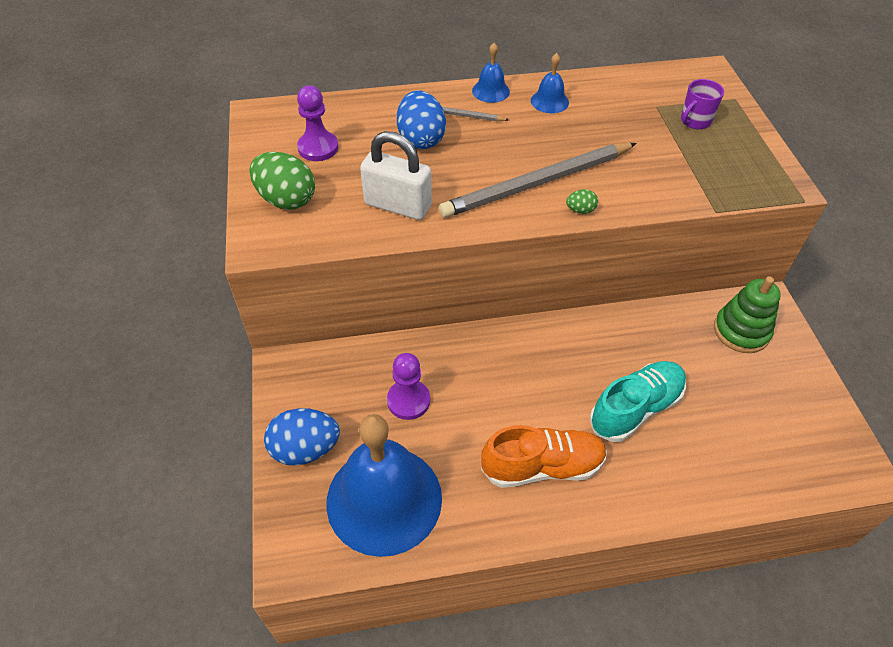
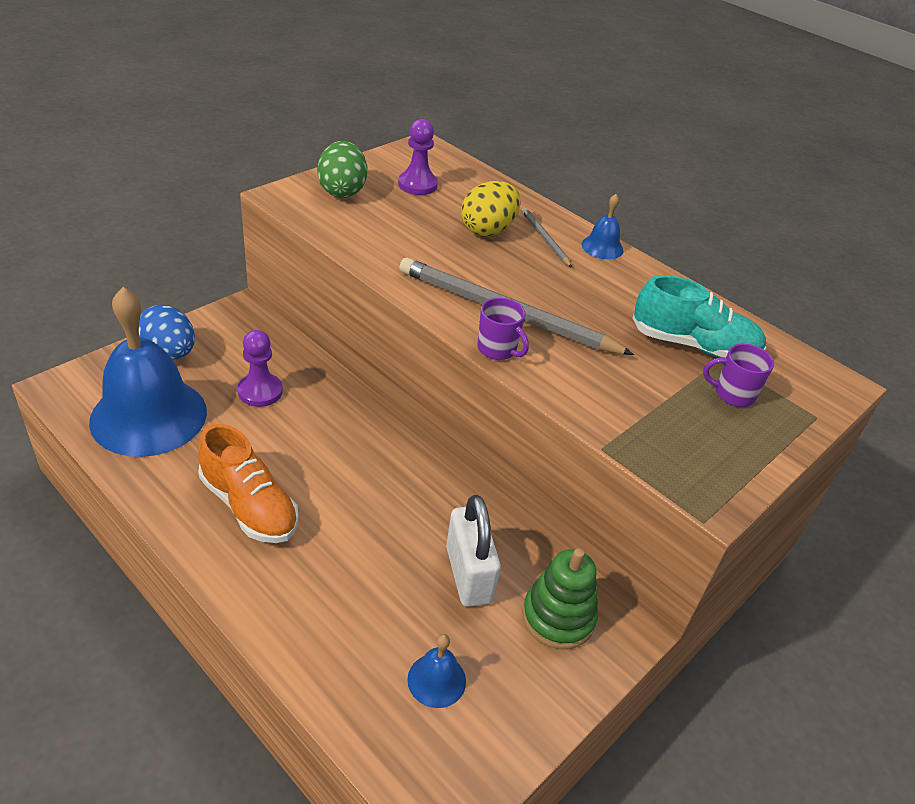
camera: 50 degrees right, 10 degrees down
white padlock [360,131,432,220] -> white padlock moved to [446,495,501,607]
blue egg [397,90,446,149] -> yellow egg [461,181,521,236]
blue bell [531,53,569,113] -> blue bell moved to [407,634,466,708]
green egg [566,190,598,214] -> purple mug [478,298,529,360]
turquoise shoe [589,361,686,442] -> turquoise shoe moved to [633,275,766,358]

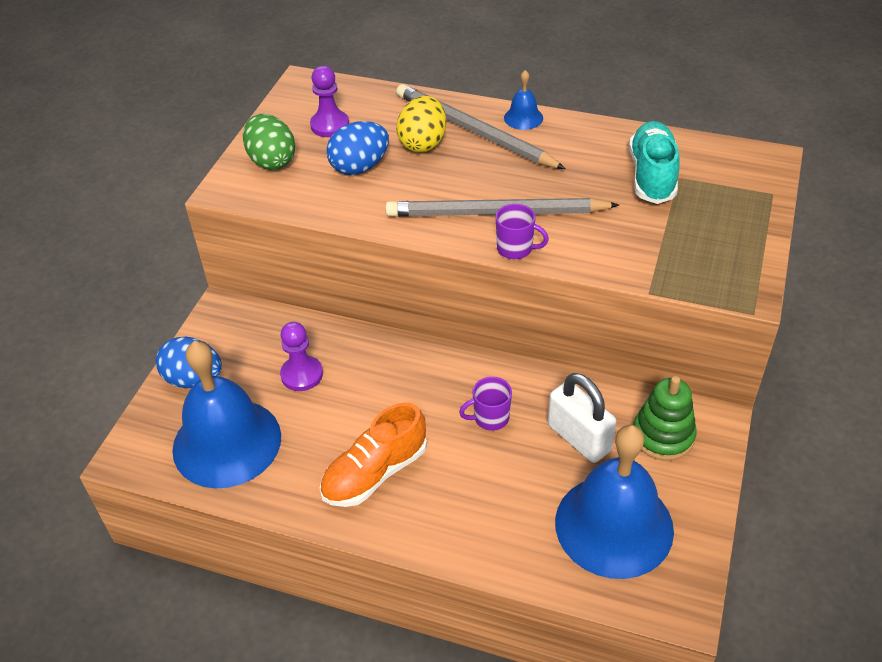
camera: 20 degrees left, 5 degrees up
orange shoe [198,424,299,543] -> orange shoe turned 120 degrees clockwise [320,402,427,507]
blue bell [407,634,466,708] -> blue bell [555,425,674,579], size x2.40
grey pencil [522,208,572,268] -> grey pencil [396,84,566,169], size x2.11
turquoise shoe [633,275,766,358] -> turquoise shoe turned 75 degrees counterclockwise [629,121,680,204]
purple mug [703,344,774,407] -> purple mug moved to [459,377,512,431]
none -> blue egg [326,121,389,175]

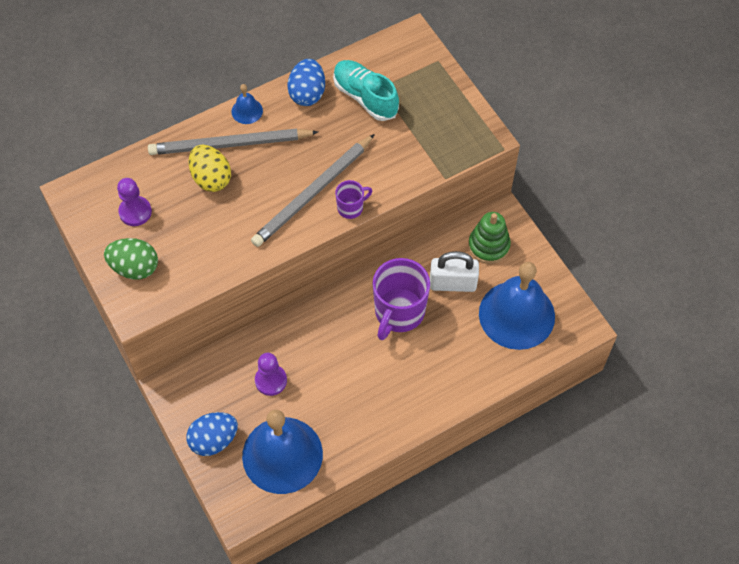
camera: 50 degrees left, 15 degrees up
orange shoe [320,402,427,507] -> none
blue egg [326,121,389,175] -> blue egg moved to [287,59,325,106]
purple mug [459,377,512,431] -> purple mug [373,258,430,340], size x2.04

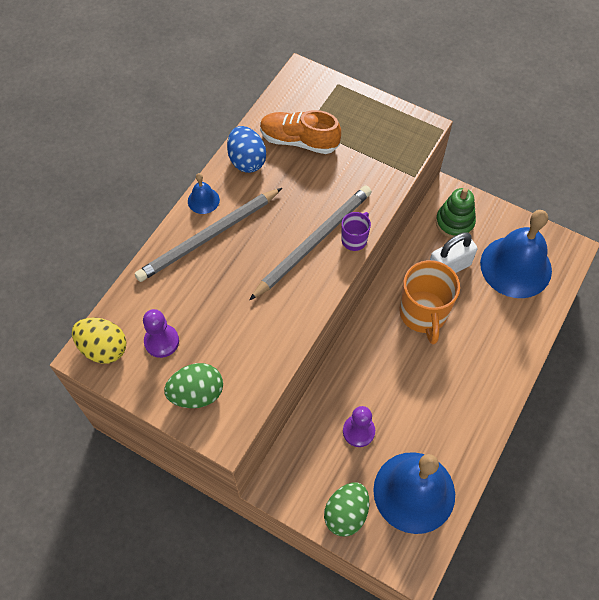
camera: 30 degrees left, 0 degrees up
blue egg [186,412,238,456] -> green egg [324,483,369,537]
yellow egg [189,145,231,192] -> yellow egg moved to [72,317,127,364]
grey pencil [251,134,375,247] -> grey pencil turned 150 degrees counterclockwise [250,186,372,300]
turquoise shoe [333,60,399,121] -> orange shoe [260,110,341,154]
purple mug [373,258,430,340] -> orange mug [400,260,460,344]

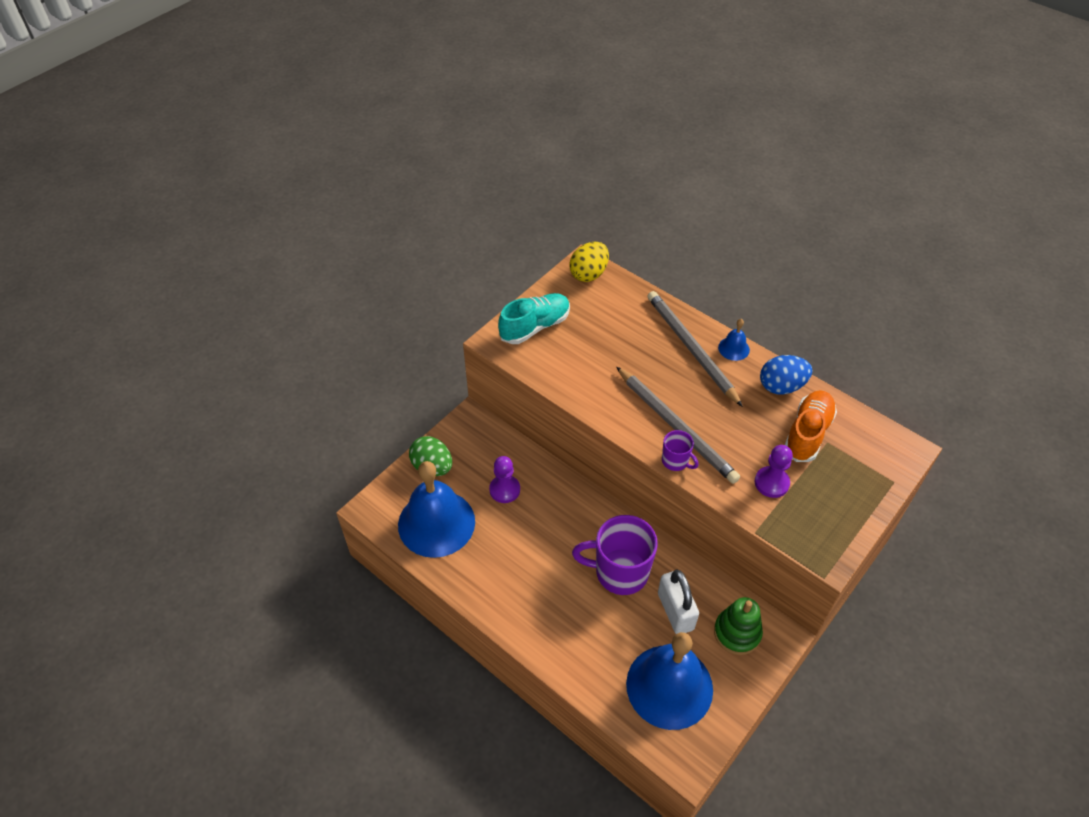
camera: 100 degrees right, 10 degrees down
purple pawn [143,309,179,358] -> purple pawn moved to [754,445,793,498]
green egg [164,363,223,408] -> turquoise shoe [498,293,570,344]
orange mug [400,260,460,344] -> purple mug [572,515,658,595]

